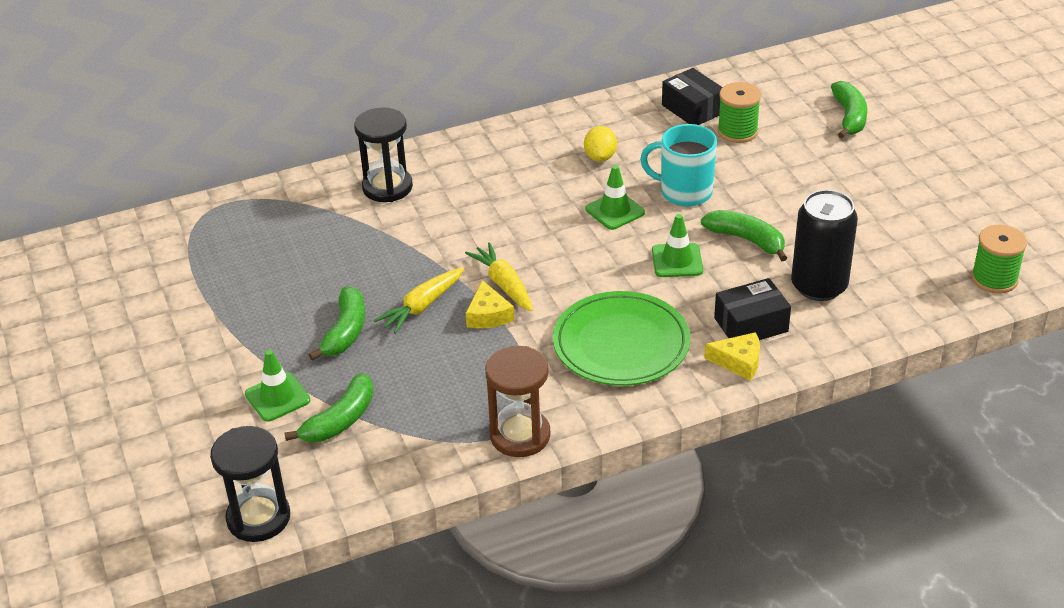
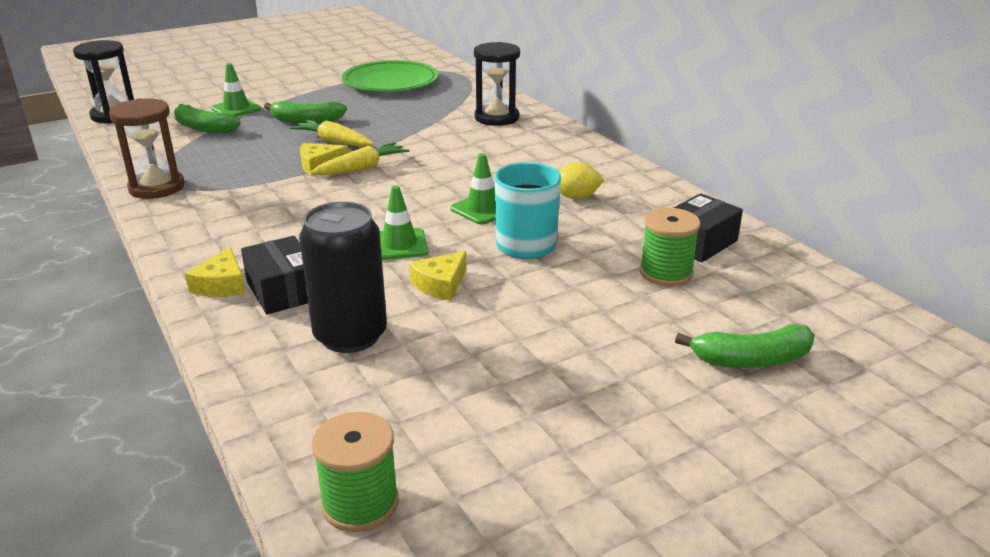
camera: 80 degrees right, 10 degrees down
green plate [553,291,690,386] -> green plate moved to [342,60,438,92]
green banana [701,210,787,261] -> yellow cheese [409,251,467,301]

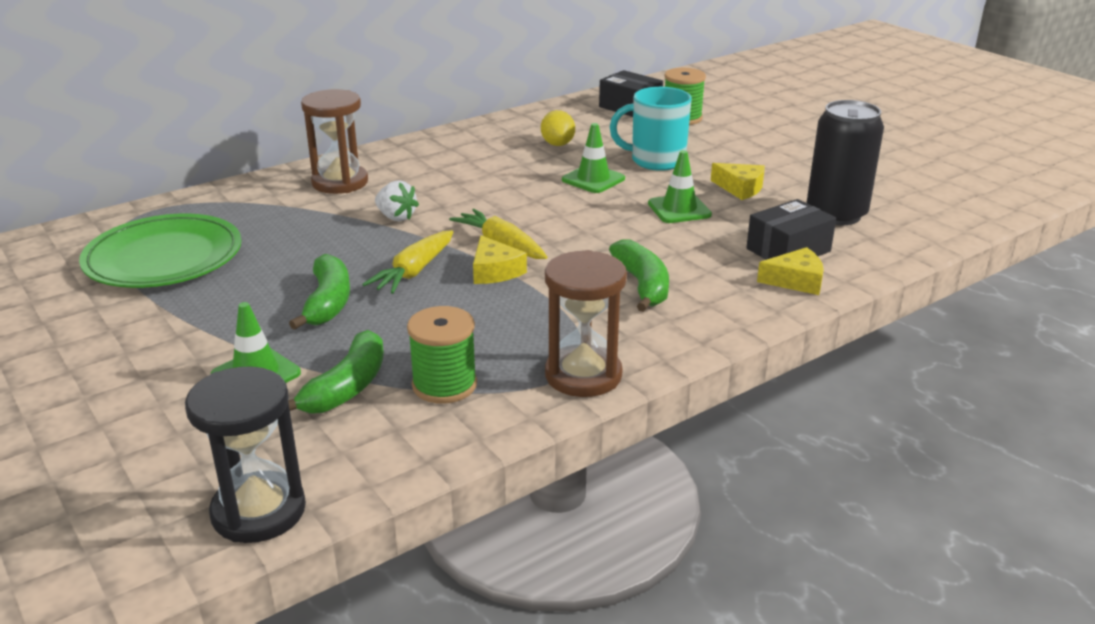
camera: 95 degrees left, 0 degrees up
green spool [312,412,399,532] -> green spool moved to [407,306,477,404]
black hourglass [474,42,520,126] -> brown hourglass [301,89,368,194]
green banana [675,324,815,368] -> green banana moved to [609,239,669,312]
none -> white strawberry [375,180,419,221]

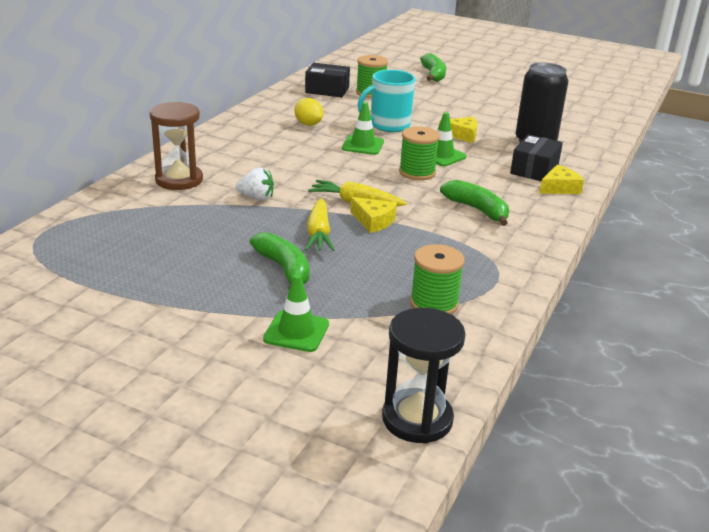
camera: 30 degrees left, 0 degrees up
green plate [79,214,242,288] -> none
green banana [288,330,384,414] -> green banana moved to [420,53,446,82]
brown hourglass [545,250,627,397] -> none
none -> green spool [399,126,440,180]

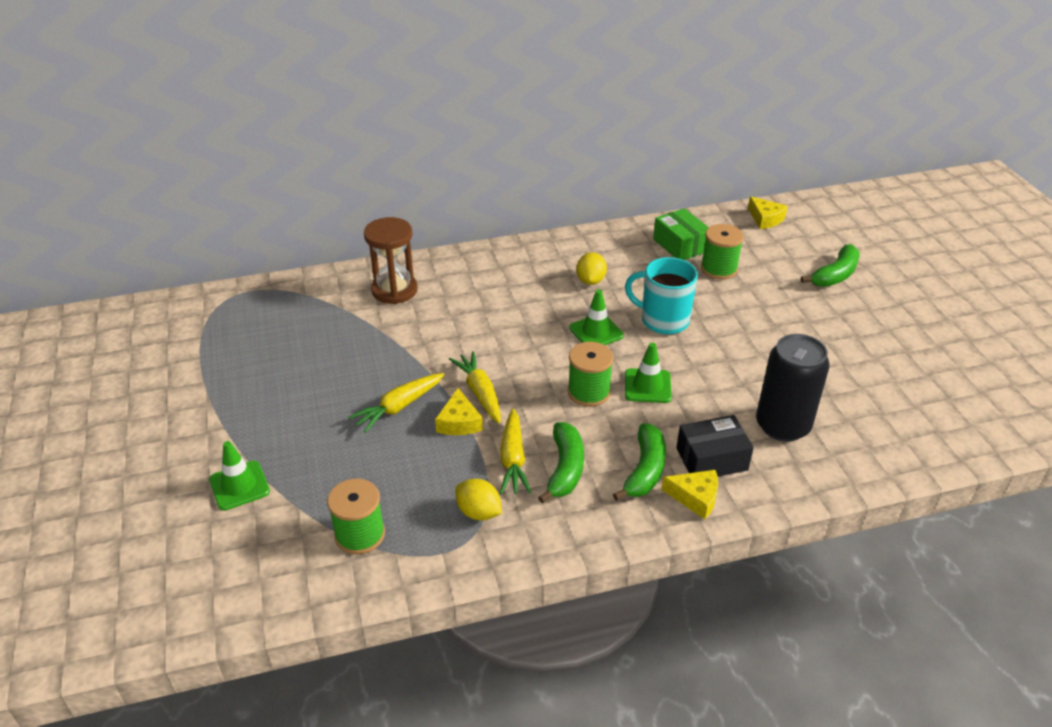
camera: 50 degrees right, 10 degrees up
white strawberry [236,168,274,200] -> none
green banana [250,232,310,289] -> green banana moved to [613,423,666,501]
black box [305,63,350,97] -> green box [653,208,709,260]
black hourglass [382,308,466,444] -> none
yellow cheese [439,117,477,143] -> yellow cheese moved to [748,196,788,229]
none -> yellow lemon [455,479,502,520]
none -> yellow carrot [500,408,531,494]

